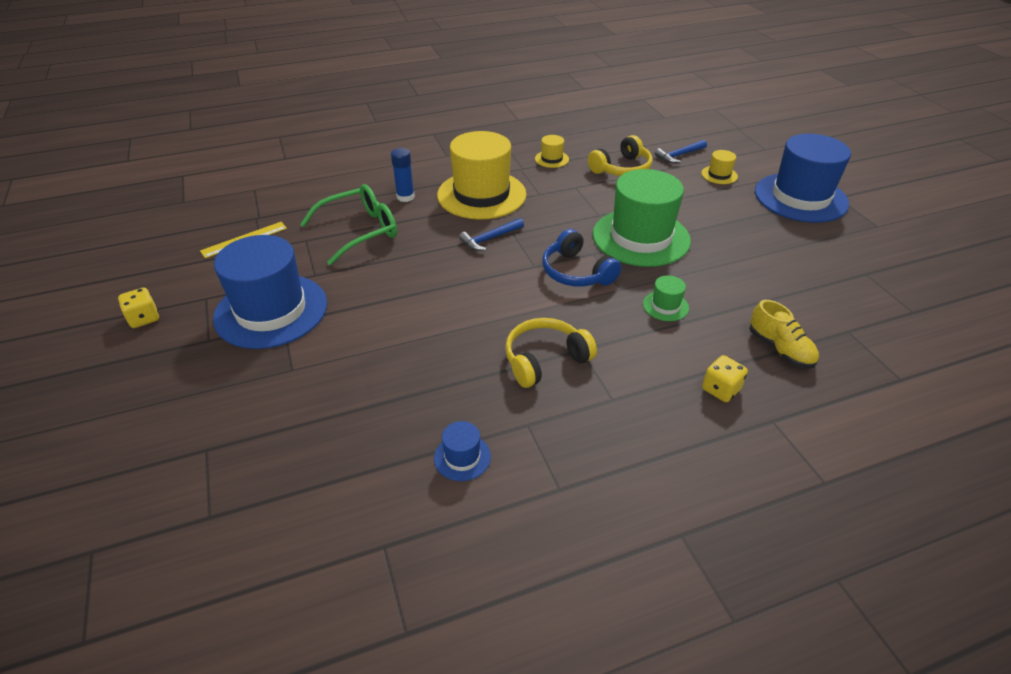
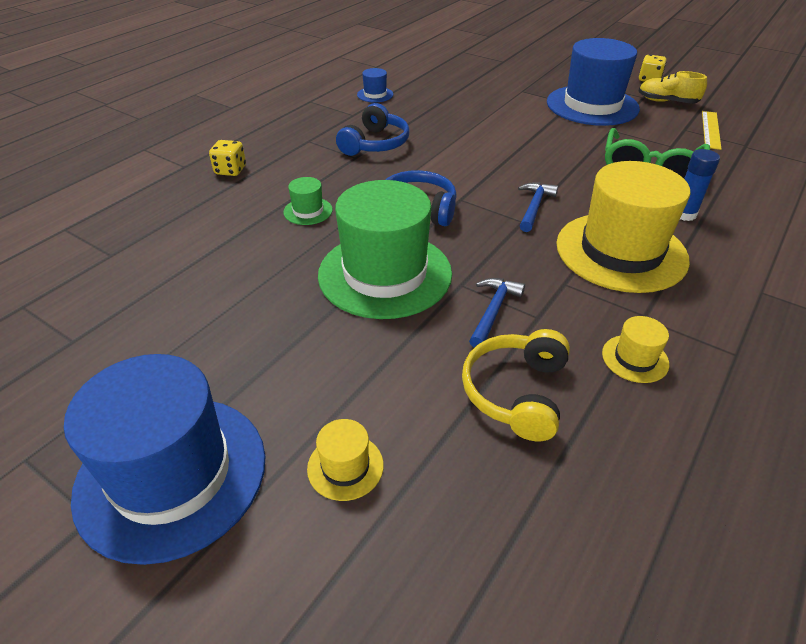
camera: 145 degrees right, 0 degrees up
yellow headphones [505,318,597,388] -> blue headphones [336,103,409,156]
blue hammer [655,140,707,163] -> blue hammer moved to [469,278,525,348]
yellow shoe [750,300,819,368] -> yellow shoe moved to [639,71,707,104]

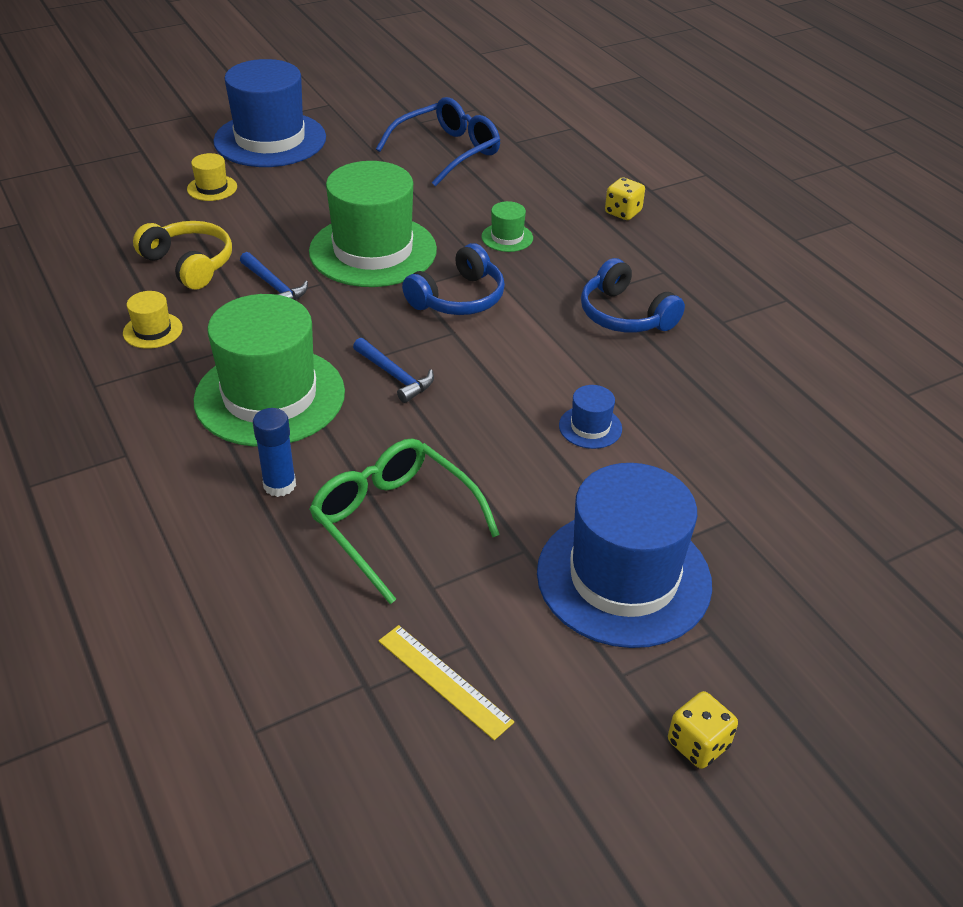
camera: 115 degrees right, 0 degrees up
blue hat [357,68,393,102] -> blue hat moved to [559,385,622,449]
yellow hat [556,161,690,293] -> green hat [193,294,345,447]
yellow shoe [639,71,707,104] -> none
none -> blue glasses [376,97,500,187]

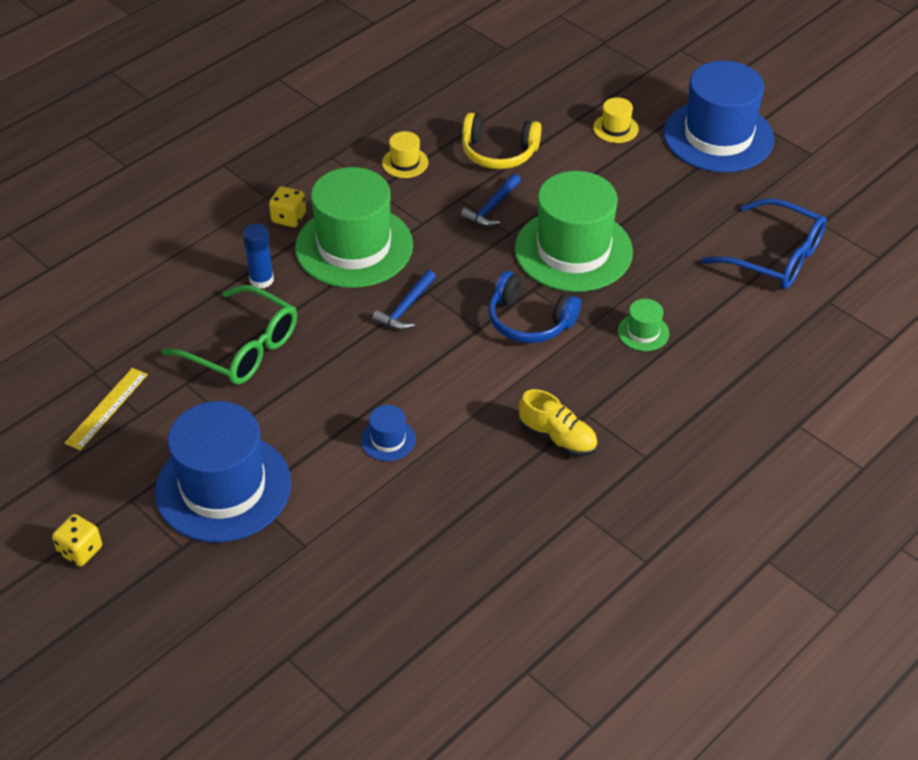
camera: 75 degrees right, 5 degrees up
yellow headphones [133,221,232,289] -> yellow headphones turned 75 degrees clockwise [462,113,541,169]
green glasses [309,438,500,604] -> green glasses turned 90 degrees clockwise [162,285,297,385]
blue headphones [581,258,685,332] -> yellow shoe [519,389,598,457]
yellow dice [605,177,645,220] -> yellow dice moved to [269,186,306,227]

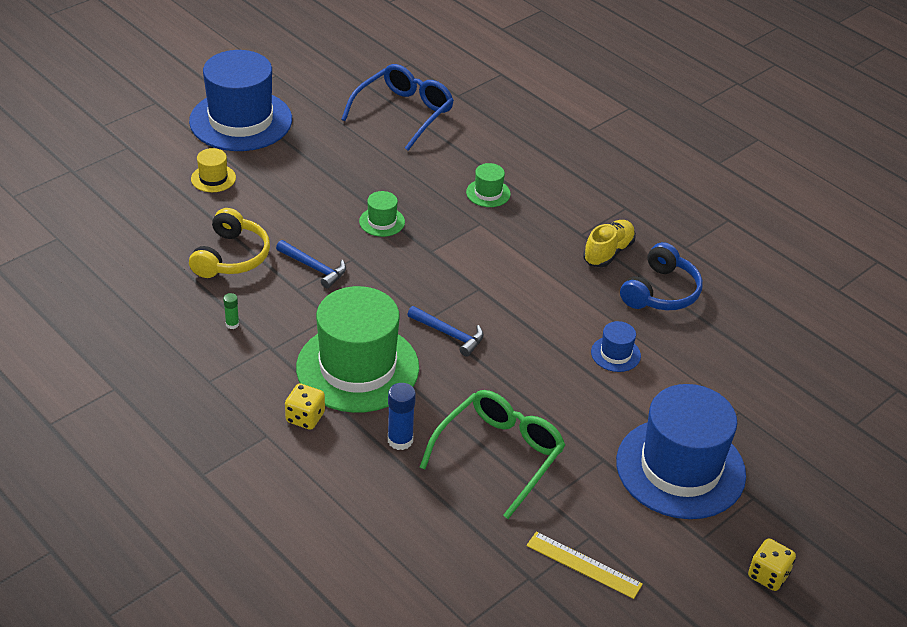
camera: 90 degrees left, 5 degrees down
yellow hat [382,131,428,178] -> green glue stick [223,293,239,329]
blue headphones [488,271,581,343] -> blue headphones moved to [620,242,703,310]
green hat [515,171,633,292] -> green hat [359,191,405,237], size x0.42

